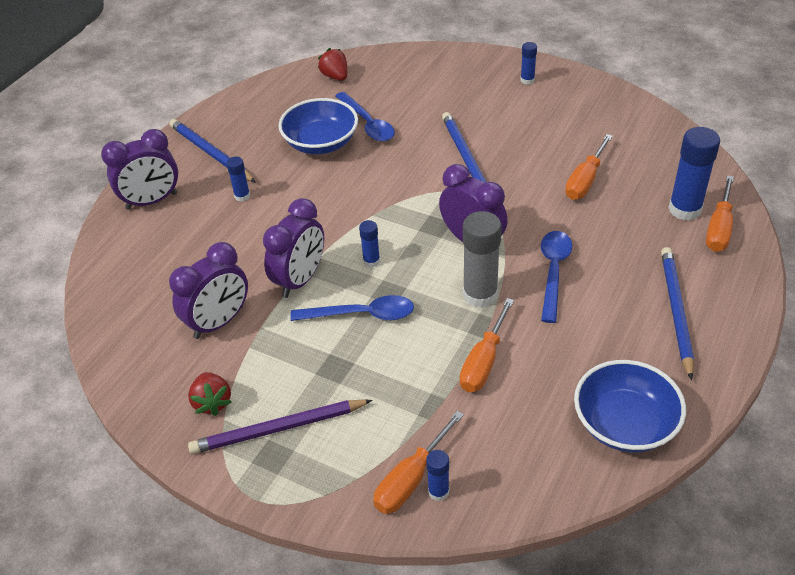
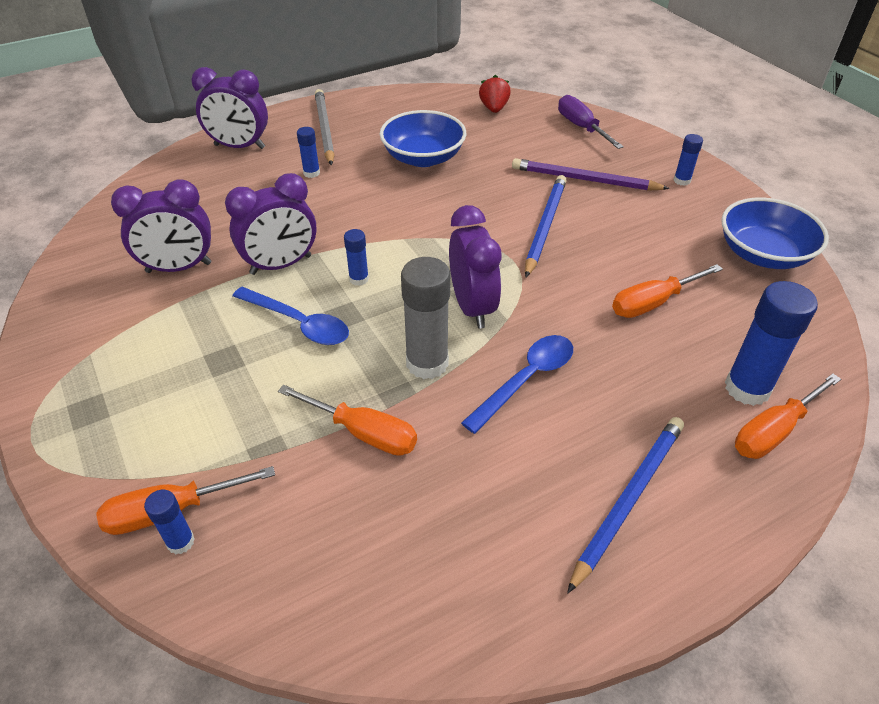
camera: 30 degrees right, 0 degrees up
blue pencil [169,119,256,182] -> grey pencil [315,89,335,166]
red strawberry [188,372,232,416] -> none
purple pencil [188,399,373,454] -> purple pencil moved to [512,158,670,191]
blue spoon [335,92,395,141] -> none
orange screwdriver [460,298,514,392] -> orange screwdriver turned 120 degrees counterclockwise [278,385,417,456]
blue bowl [574,360,686,452] -> blue bowl moved to [721,198,829,269]
none -> purple screwdriver [558,95,624,149]

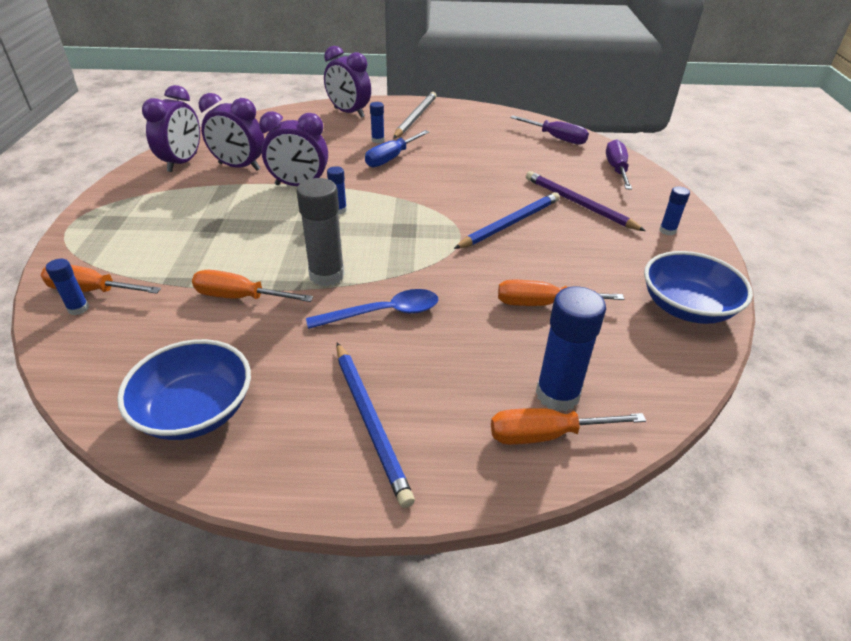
camera: 30 degrees right, 5 degrees down
blue spoon [232,287,349,345] -> none
orange screwdriver [278,385,417,456] -> orange screwdriver turned 135 degrees clockwise [192,270,313,302]
blue bowl [380,110,466,167] -> blue bowl moved to [117,339,251,440]
purple clock [449,205,502,328] -> purple clock moved to [142,85,200,172]
red strawberry [479,75,511,113] -> purple screwdriver [510,115,589,144]
blue pencil [567,417,684,594] -> blue pencil turned 90 degrees clockwise [337,342,415,508]
none -> blue screwdriver [365,130,429,167]

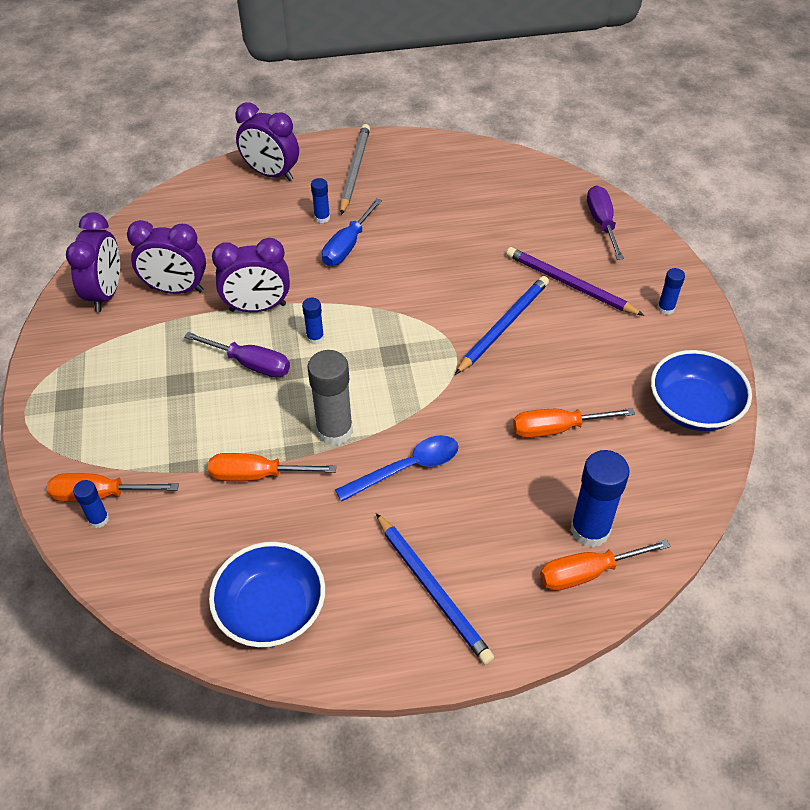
camera: 10 degrees left, 10 degrees up
purple screwdriver [510,115,589,144] -> purple screwdriver moved to [184,332,290,378]

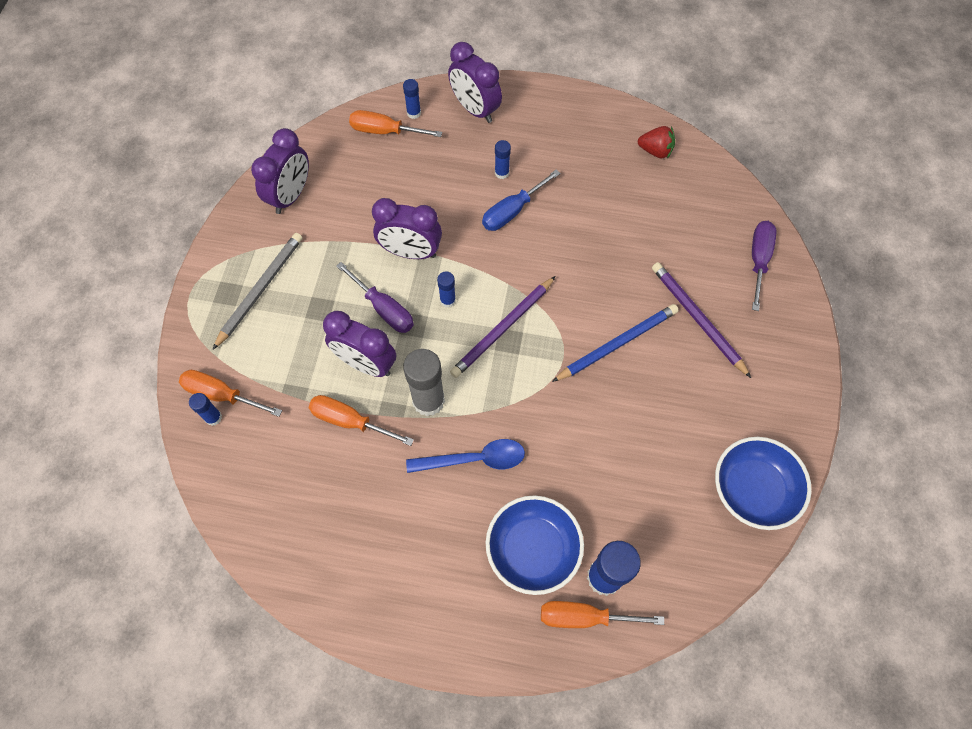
camera: 20 degrees right, 15 degrees up
purple clock [127,220,206,294] -> purple clock moved to [323,311,396,377]
blue bowl [209,542,325,647] -> blue bowl moved to [486,495,584,595]
grey pencil [340,124,370,215] -> grey pencil moved to [212,233,303,350]
blue pencil [376,513,494,665] -> none
orange screwdriver [513,408,635,438] -> orange screwdriver moved to [349,110,442,137]
blue glue stick [657,268,685,315] -> blue glue stick moved to [403,79,421,119]
none -> purple pencil [450,276,556,378]
none -> red strawberry [638,126,675,159]

